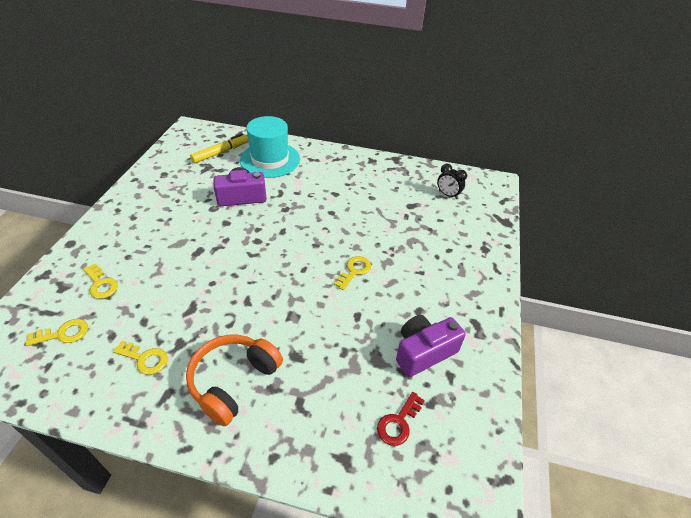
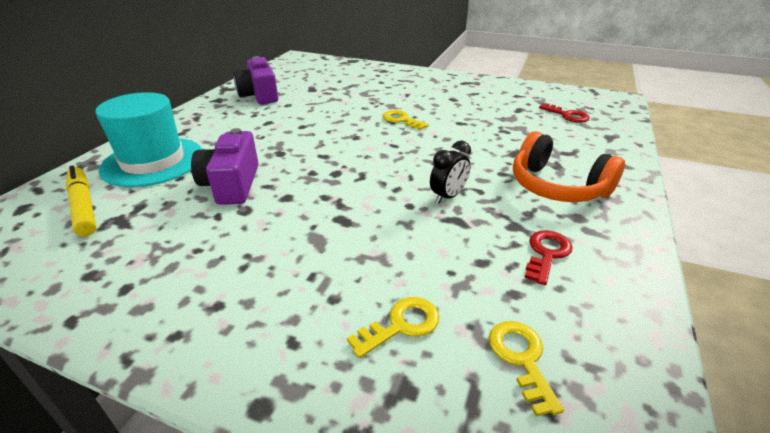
camera: 80 degrees left, 10 degrees down
yellow key [113,341,168,375] -> red key [525,230,573,285]
purple camera [396,315,466,377] -> purple camera moved to [234,56,278,104]
black clock [437,164,467,199] -> black clock moved to [430,141,471,204]

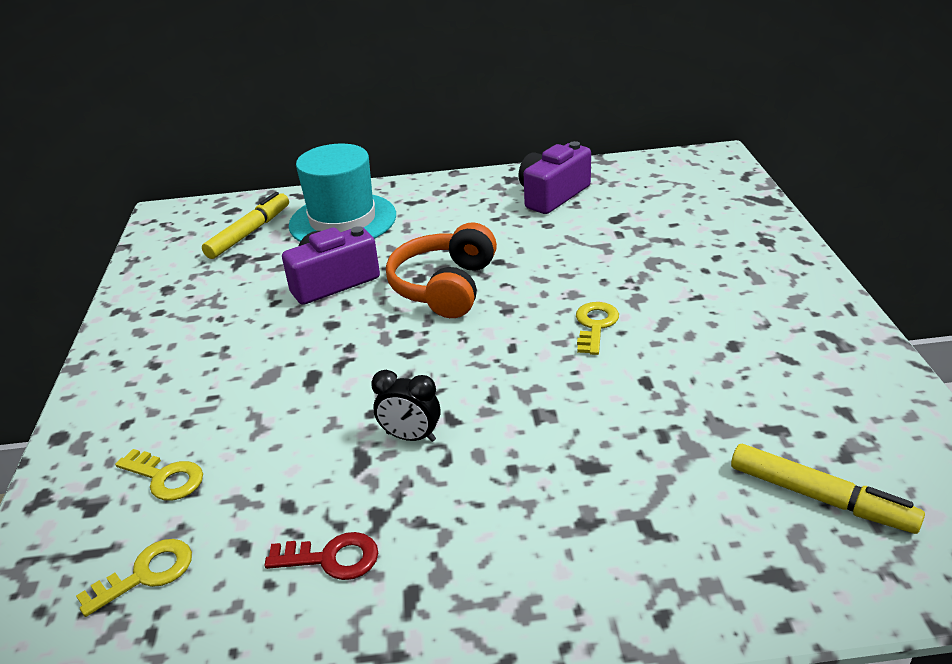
camera: 65 degrees right, 0 degrees up
orange headphones [513,131,625,202] -> orange headphones moved to [386,222,497,318]
red key [539,103,590,123] -> yellow marker [731,444,925,534]

